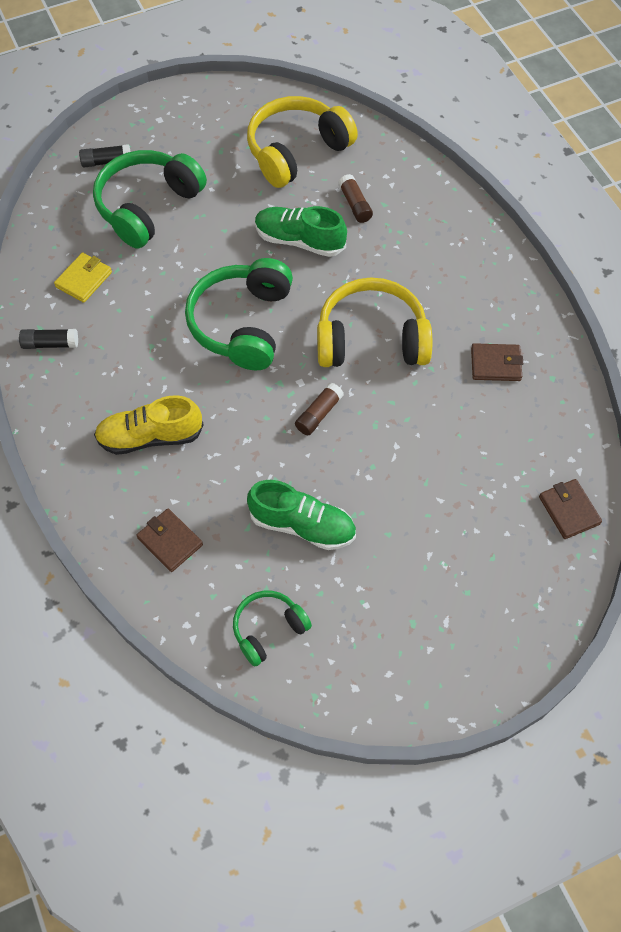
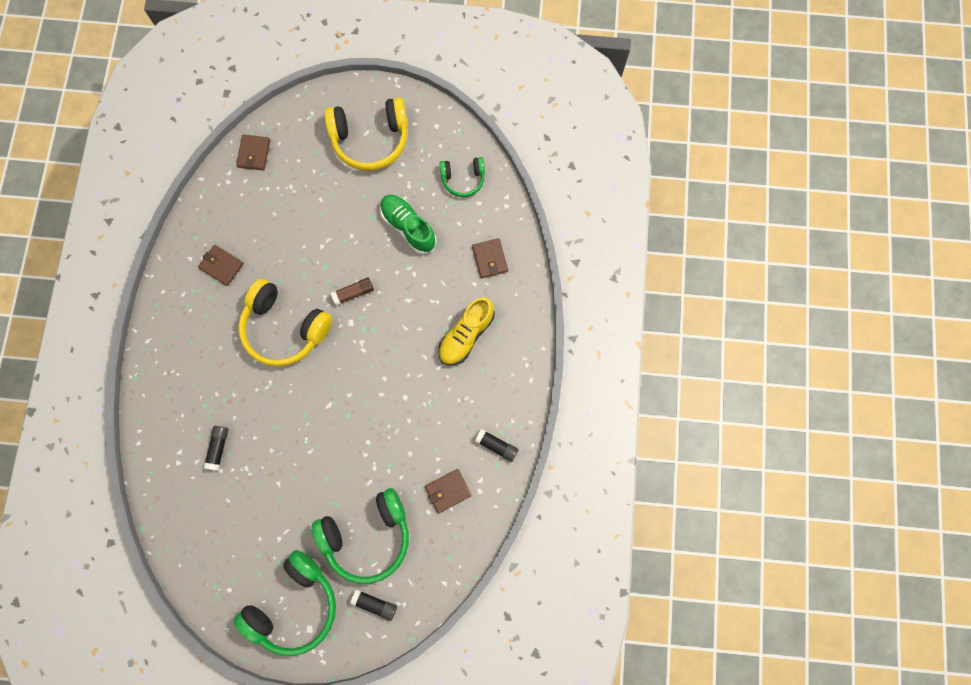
camera: 150 degrees left, 15 degrees up
yellow wallet [54,252,112,303] -> brown wallet [425,469,471,513]
yellow shoe [94,395,204,455] -> yellow shoe turned 105 degrees clockwise [438,297,494,365]
green headphones [185,258,293,370] -> green headphones moved to [234,550,336,656]
yellow headphones [247,96,358,188] -> yellow headphones moved to [324,97,408,171]
green shoe [255,206,347,257] -> none
brown glue stick [338,174,373,223] -> black glue stick [204,426,228,471]

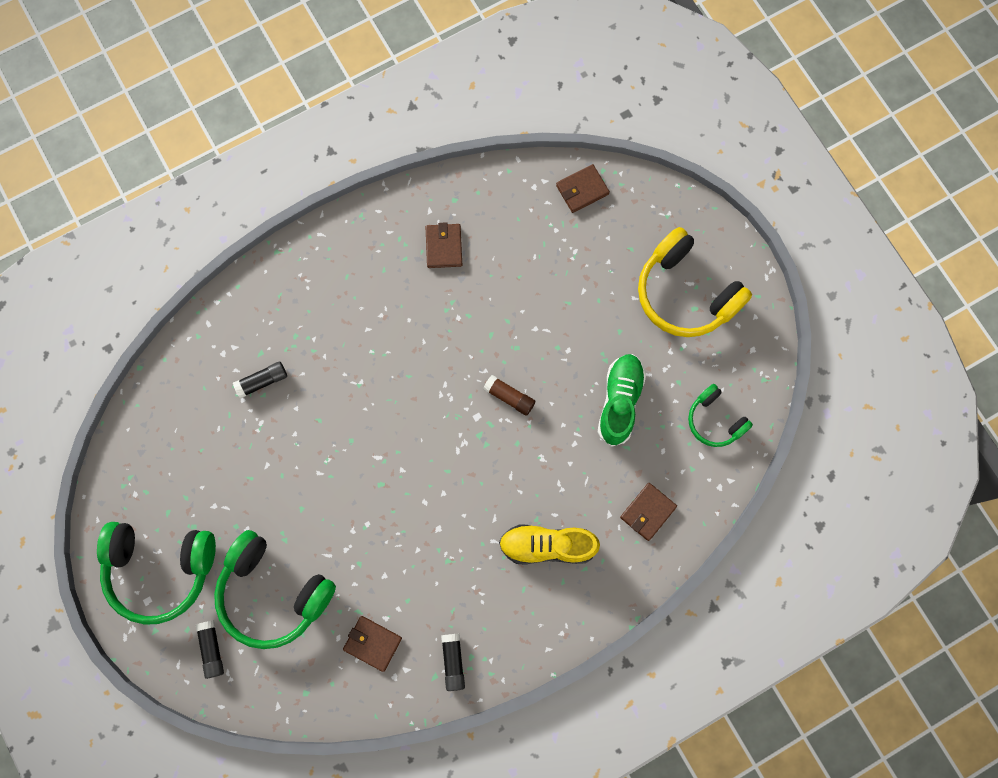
camera: 55 degrees right, 0 degrees up
yellow headphones [238,279,333,367] -> none

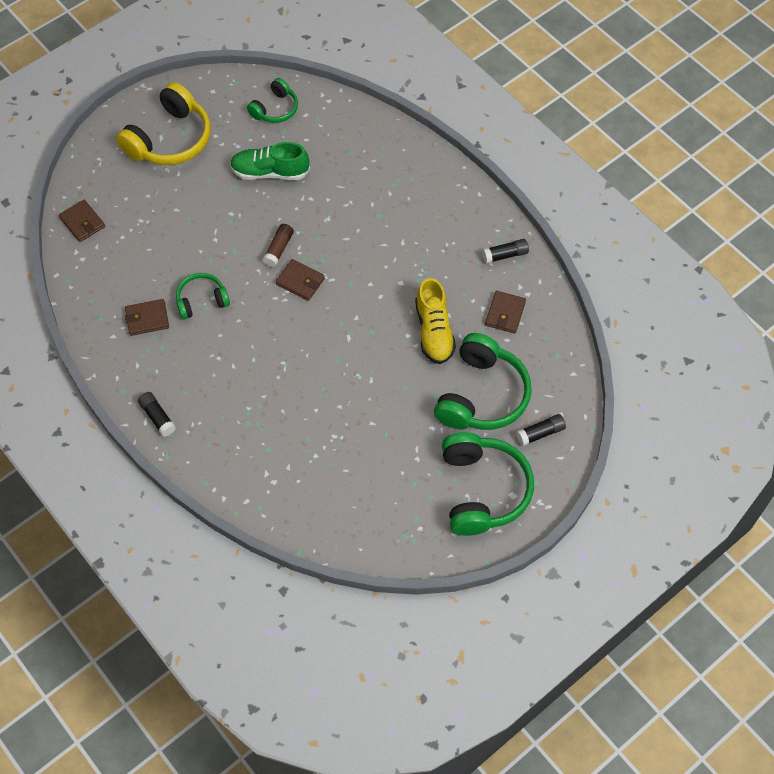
camera: 100 degrees left, 15 degrees down
black glue stick [233,362,287,399] -> black glue stick moved to [138,392,176,437]
yellow shoe [499,524,600,565] -> yellow shoe moved to [415,278,456,364]
brown wallet [620,483,677,541] -> brown wallet moved to [276,259,325,301]
none -> green headphones [176,273,230,320]

